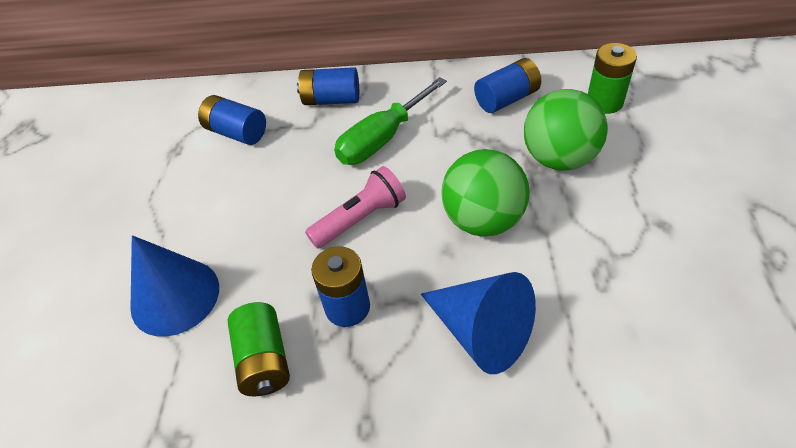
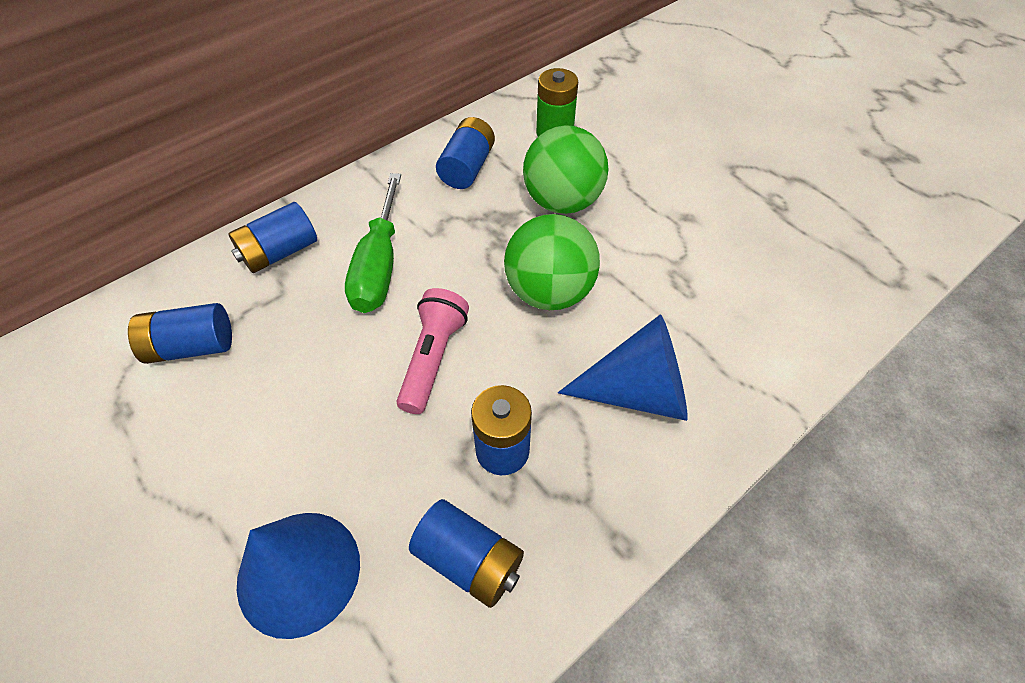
camera: 45 degrees left, 5 degrees up
green battery [228,302,290,397] -> blue battery [409,499,524,608]

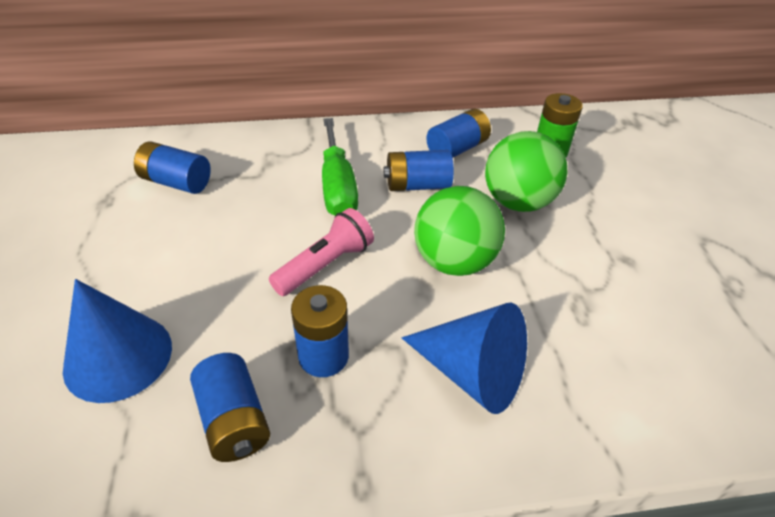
camera: 30 degrees right, 10 degrees down
blue battery [228,202,317,273] -> blue battery moved to [383,150,454,191]
green screwdriver [345,173,401,313] -> green screwdriver turned 45 degrees counterclockwise [322,118,358,215]

